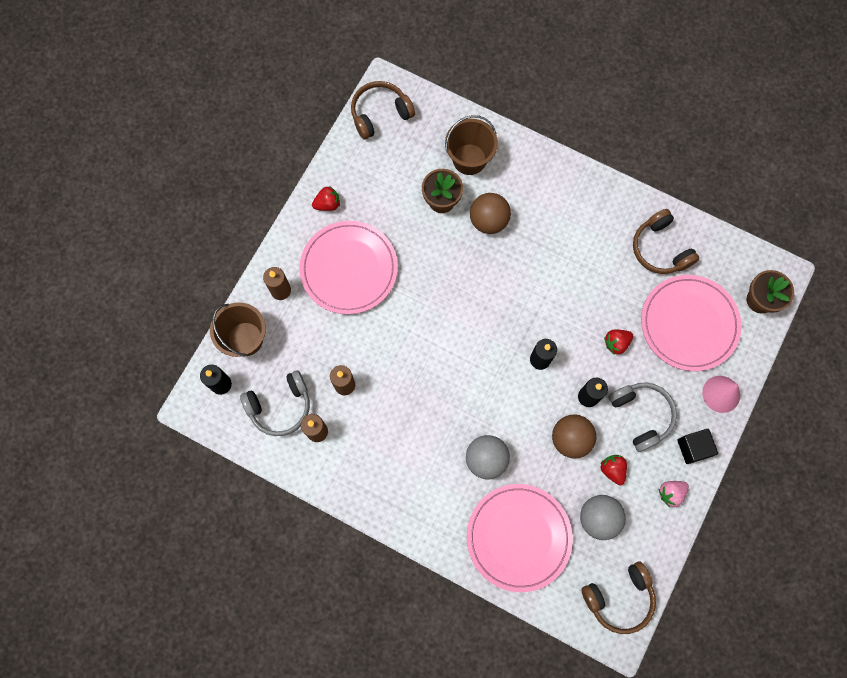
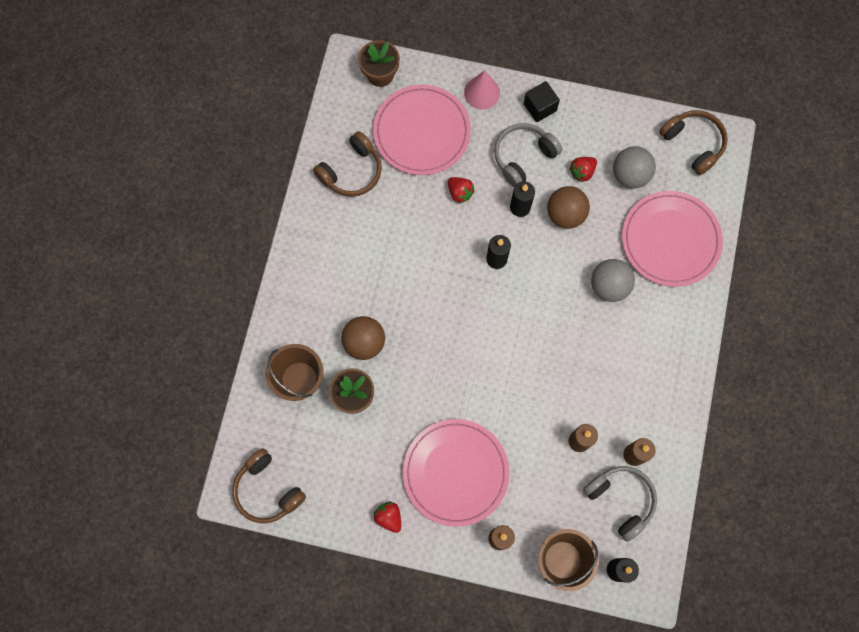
camera: 105 degrees left, 0 degrees up
pink strawberry [659,481,689,507] -> none

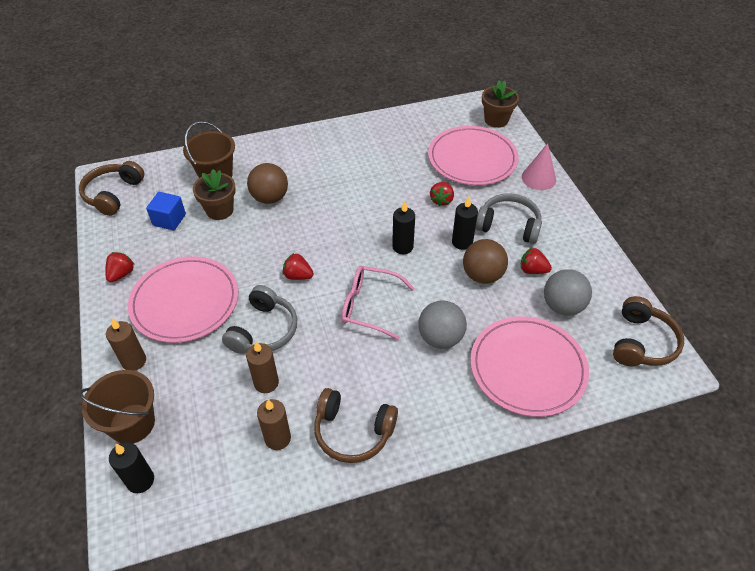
camera: 60 degrees right, 25 degrees down
brown headphones [313,131,382,197] -> brown headphones moved to [314,388,398,463]
black cube [524,81,560,122] -> none
grey headphones [583,466,657,542] -> grey headphones moved to [222,285,297,354]
none -> blue cube [146,192,186,230]
none -> red strawberry [283,253,314,280]
none -> pink glasses [342,266,415,340]

